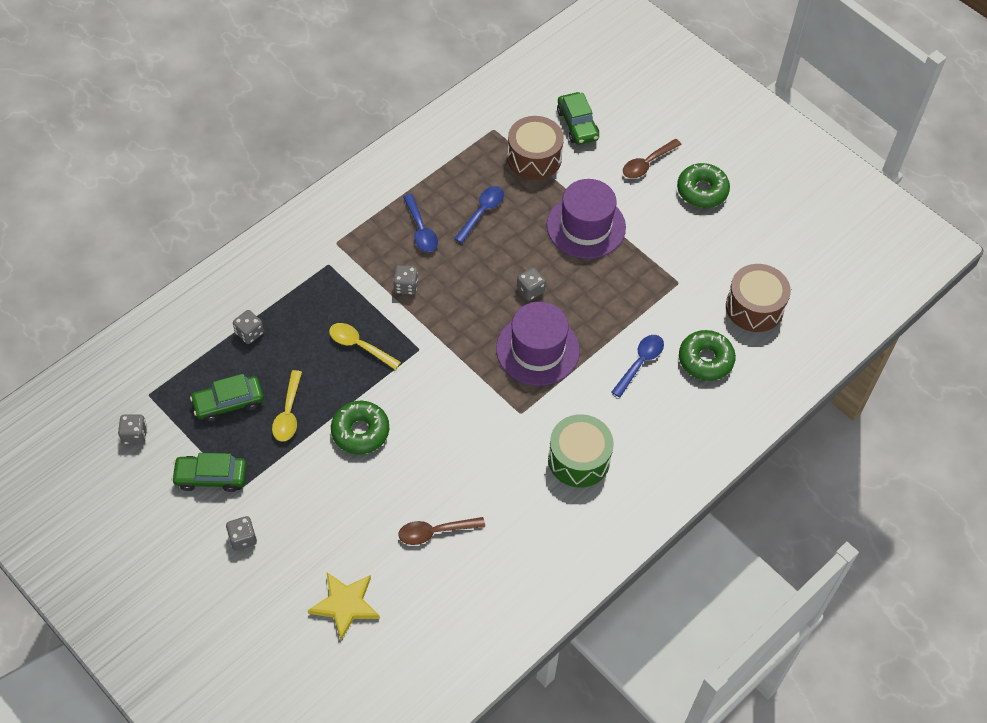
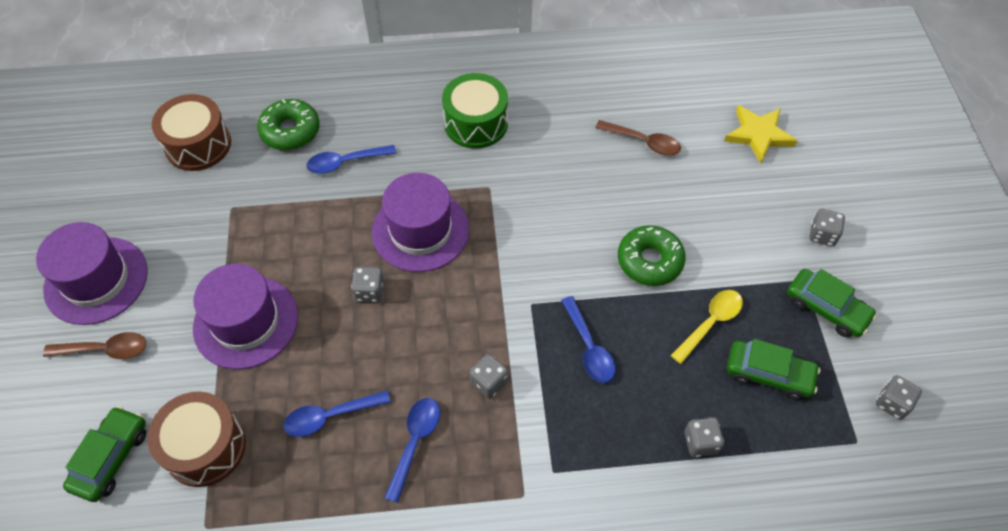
camera: 140 degrees left, 0 degrees up
yellow spoon [329,323,401,370] -> blue spoon [561,296,616,383]
green donut [677,163,730,208] -> purple hat [36,222,148,325]

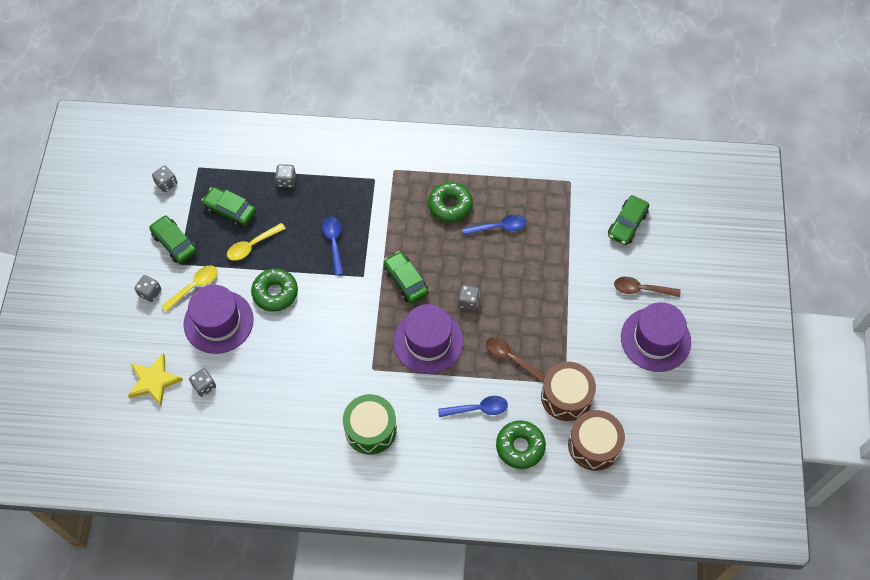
camera: 170 degrees left, 5 degrees up
brown drum [147,392,246,487] -> brown drum moved to [541,362,596,421]
purple hat [193,264,298,369] -> purple hat moved to [183,285,254,354]
blue spoon [384,398,440,503] -> green donut [428,182,473,222]
grey dice [470,354,508,398] -> grey dice moved to [189,368,216,397]
brown spoon [595,120,681,156] -> brown spoon moved to [486,337,546,382]
none -> yellow spoon [161,265,218,312]
none -> green car [384,251,429,304]

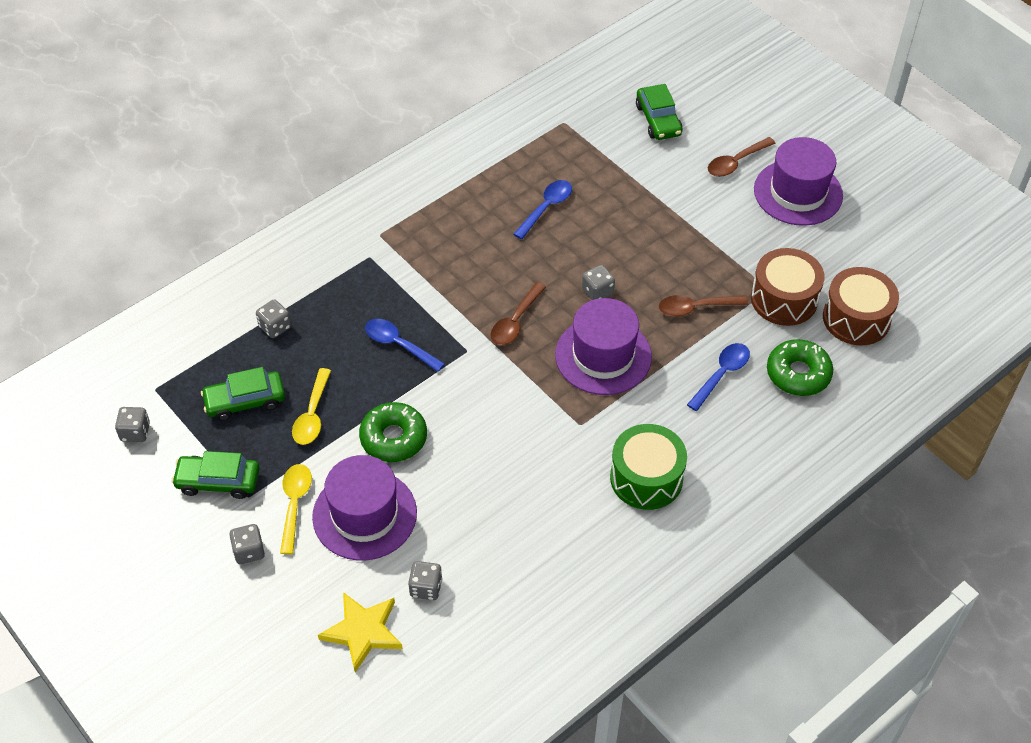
camera: 45 degrees left, 10 degrees down
green car [384,251,429,304] -> brown spoon [490,282,546,345]
green donut [428,182,473,222] -> none

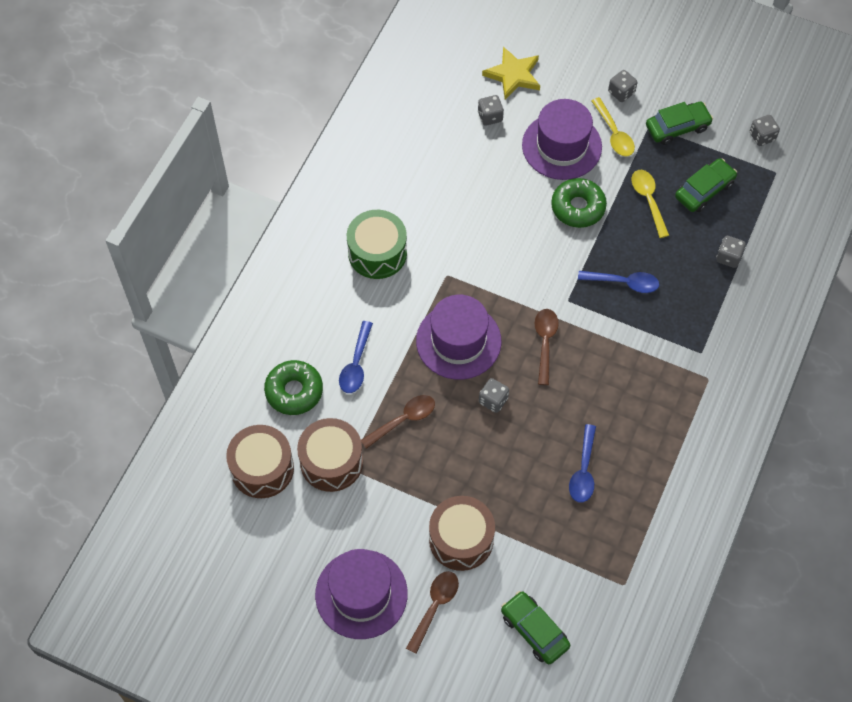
camera: 155 degrees right, 10 degrees up
none -> brown drum [429,496,495,571]

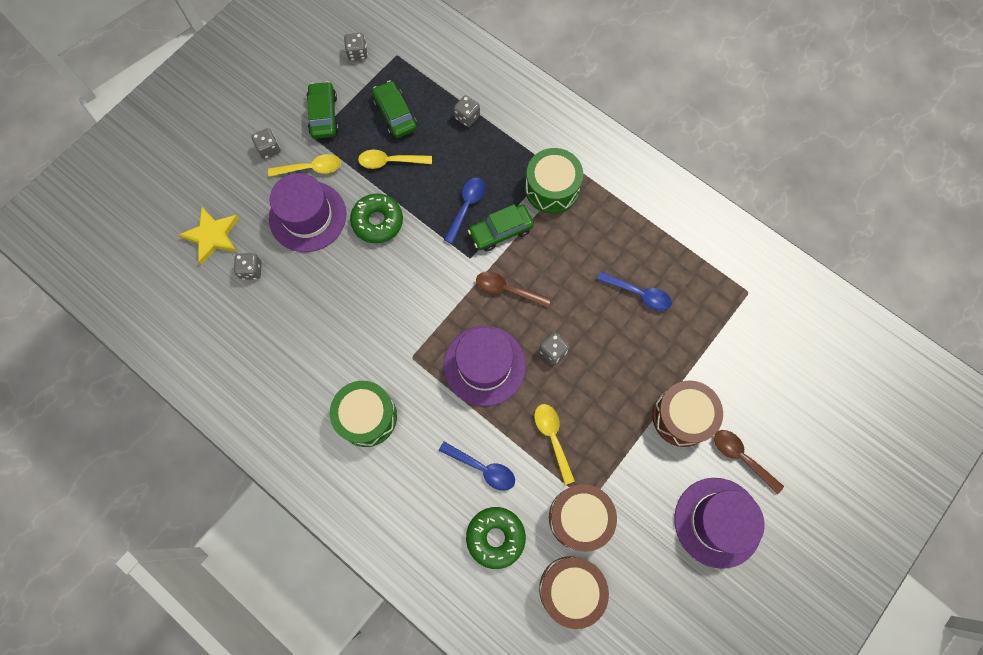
camera: 75 degrees left, 10 degrees up
brown spoon [361,395,435,449] -> yellow spoon [534,404,575,485]
green car [501,591,570,664] -> green car moved to [468,204,534,252]
none -> green drum [525,148,583,214]

